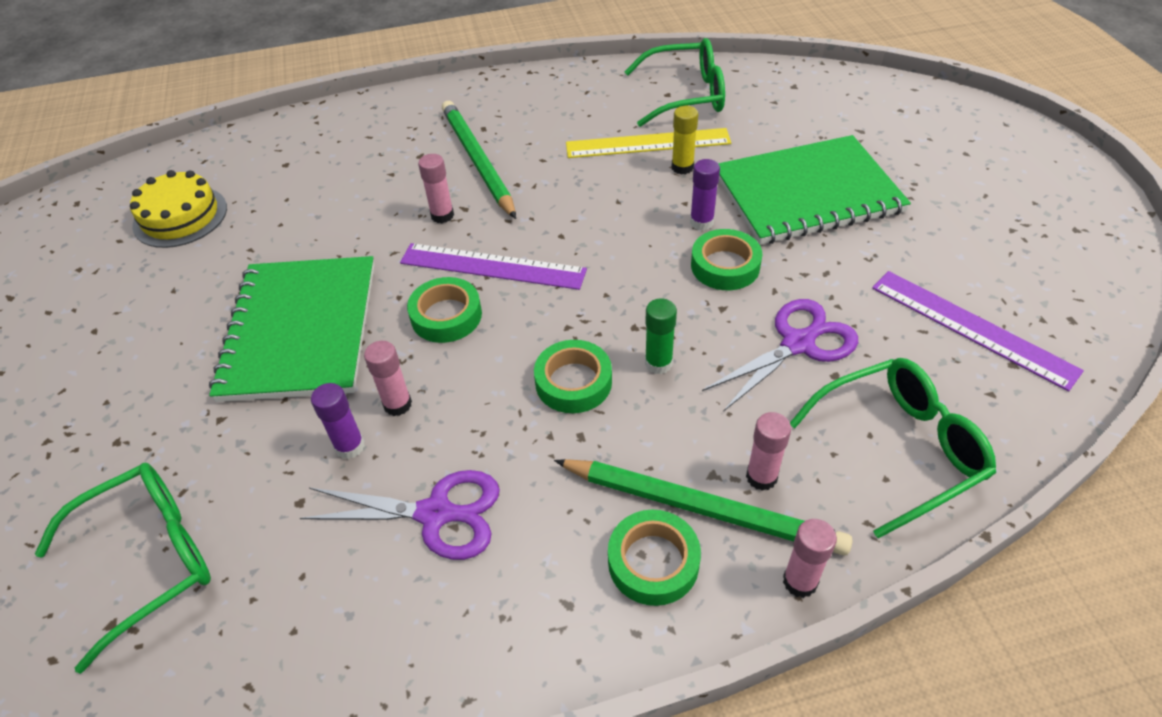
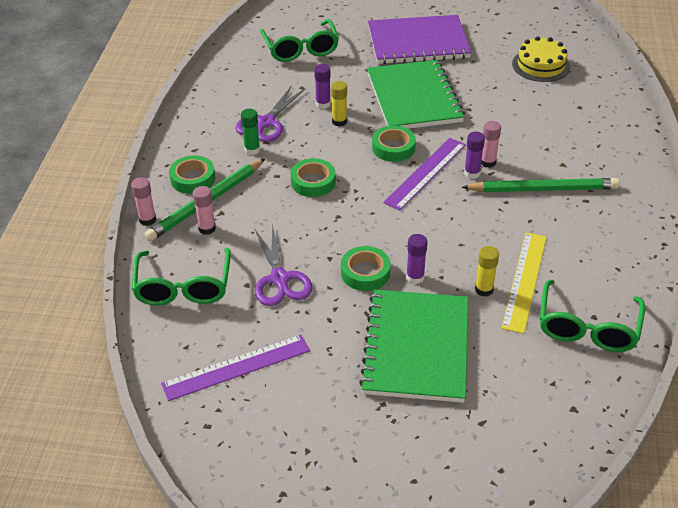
camera: 110 degrees right, 5 degrees down
green notebook [209,256,374,402] -> green notebook turned 60 degrees clockwise [367,60,465,129]
pink glue stick [364,341,412,416] -> yellow glue stick [331,81,347,127]
green glue stick [645,298,677,374] -> green glue stick moved to [241,109,260,155]
none -> purple notebook [368,15,472,64]
none -> purple glue stick [464,132,485,179]

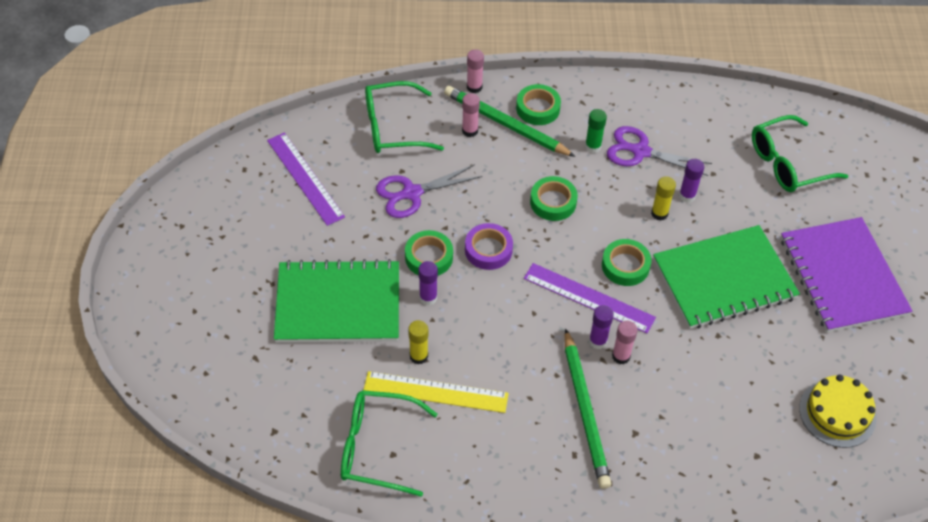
camera: 80 degrees right, 10 degrees up
none -> purple tape [465,223,513,270]

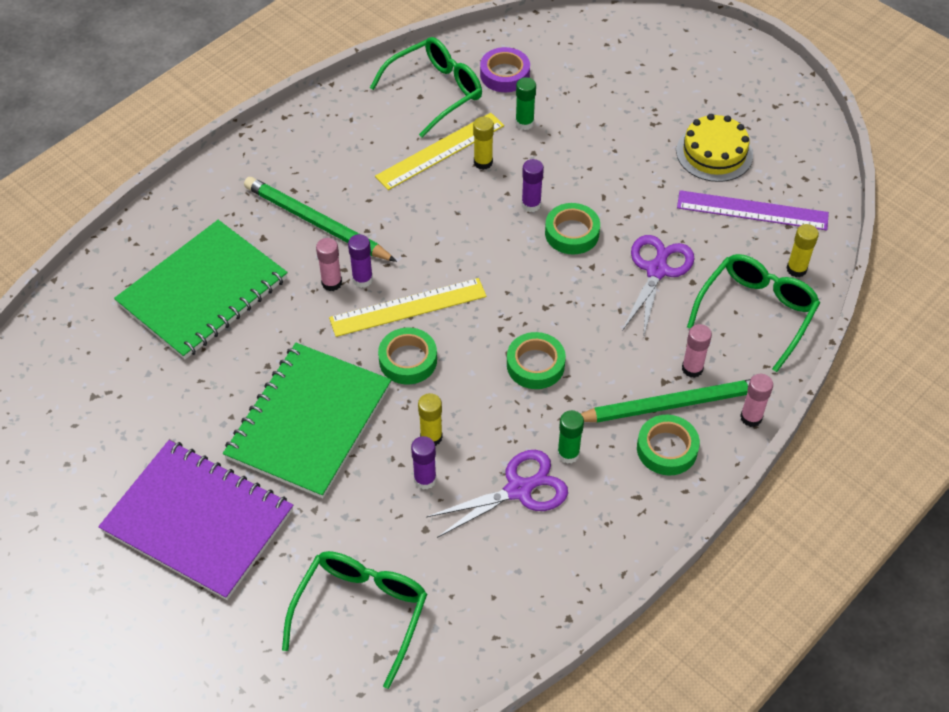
camera: 135 degrees right, 0 degrees up
green notebook [274,259,399,343] -> green notebook moved to [114,220,288,359]
purple tape [465,223,513,270] -> purple tape moved to [480,47,530,92]
purple ruler [524,263,656,333] -> yellow ruler [329,278,487,337]
yellow cake [799,374,877,448] -> yellow cake moved to [676,114,753,182]
none -> green glue stick [515,77,536,130]
none -> yellow glue stick [787,224,819,277]

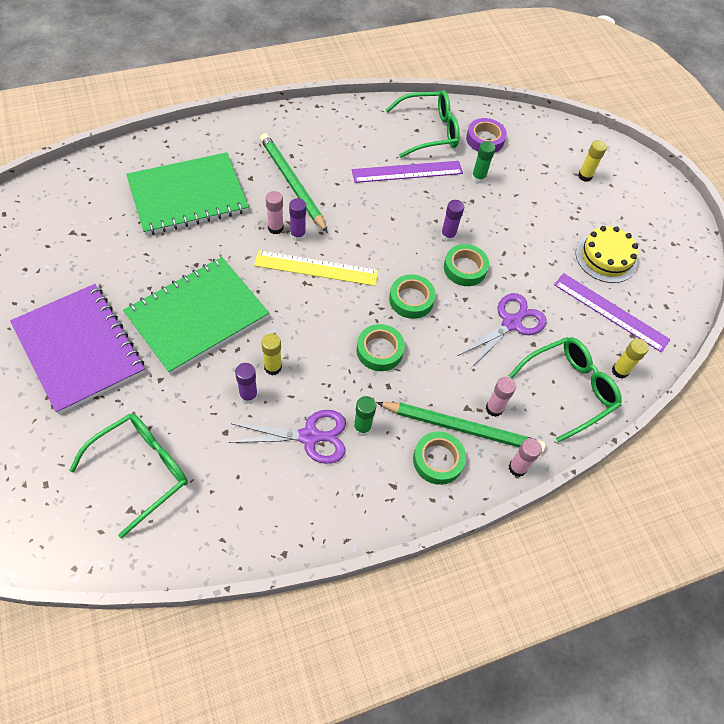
camera: 20 degrees right, 5 degrees up
yellow ruler [375,113,504,190] -> purple ruler [352,161,463,183]
green tape [378,328,437,384] -> green tape moved to [389,274,436,319]
yellow glue stick [473,117,494,170] -> yellow glue stick moved to [578,140,607,182]

